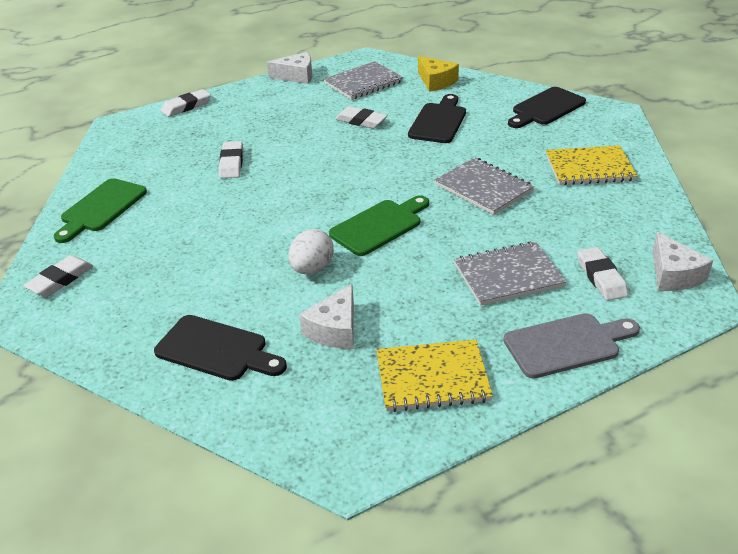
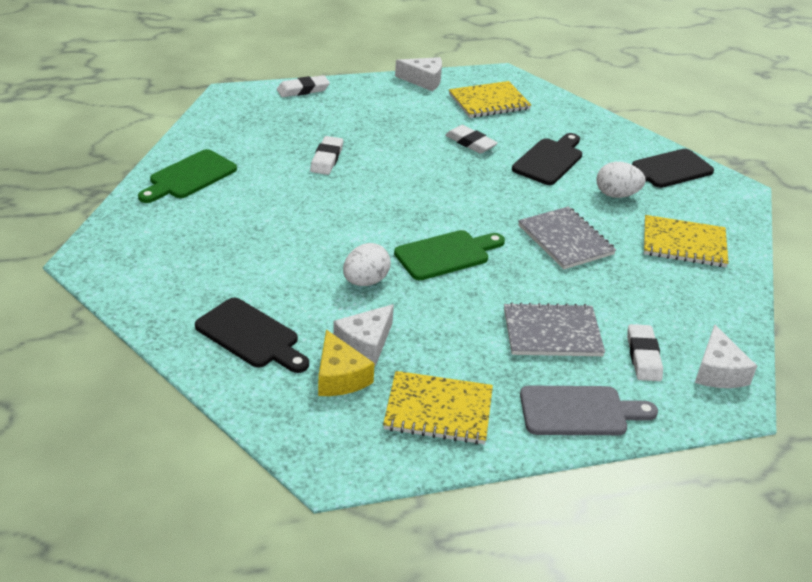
camera: 10 degrees right, 0 degrees up
white eraser [23,255,93,297] -> none
grey notebook [324,61,403,100] -> yellow notebook [449,81,531,118]
yellow cheese [418,56,459,92] -> yellow cheese moved to [318,329,375,396]
none -> white egg [596,162,646,198]

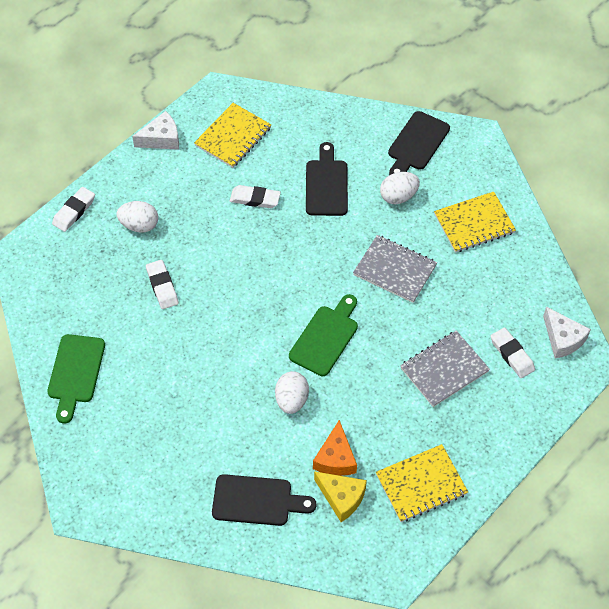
camera: 30 degrees left, 20 degrees up
white cheese [333,304,394,366] -> orange cheese [313,420,357,476]
grey cutting board [520,386,658,435] -> none
none -> white egg [117,201,158,233]

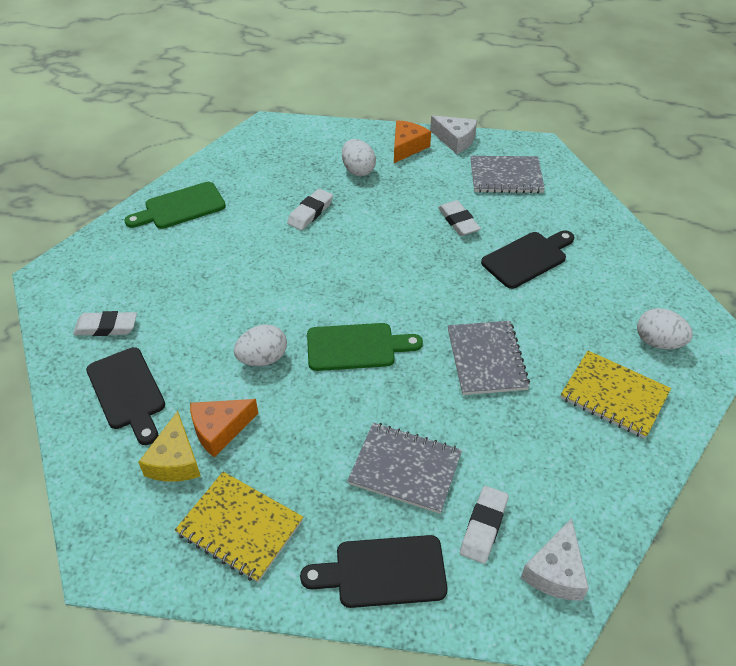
camera: 55 degrees right, 10 degrees down
white eraser [52,187,95,232] -> white eraser moved to [73,311,137,336]
yellow notebook [194,103,271,168] -> grey notebook [471,156,545,193]
white egg [380,172,420,204] -> white egg moved to [637,308,693,349]
black cutting board [388,111,450,175] -> black cutting board moved to [300,535,447,608]
none -> orange cheese [394,120,431,163]

